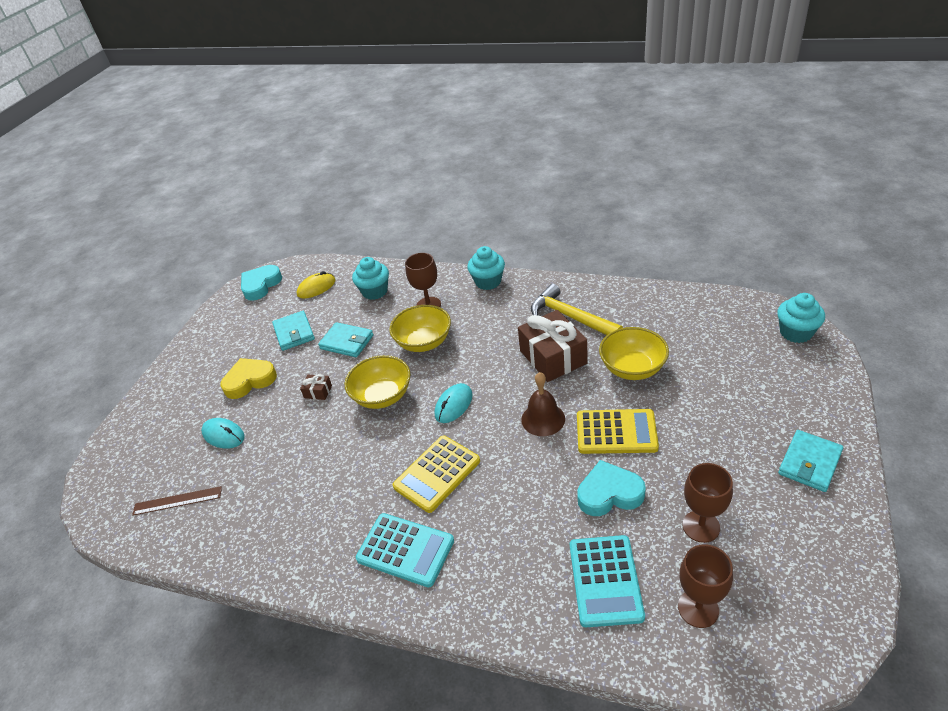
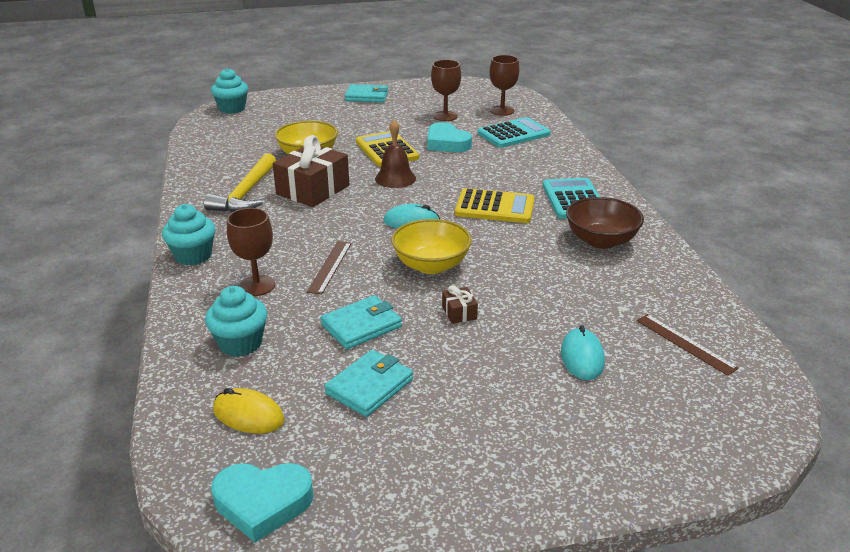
camera: 125 degrees left, 10 degrees down
yellow heart [220,358,277,399] -> none
turquoise wallet [318,322,373,357] -> turquoise wallet turned 60 degrees clockwise [321,295,402,349]
yellow bowl [389,305,451,352] -> brown ruler [307,241,352,295]
none -> brown bowl [566,197,644,249]

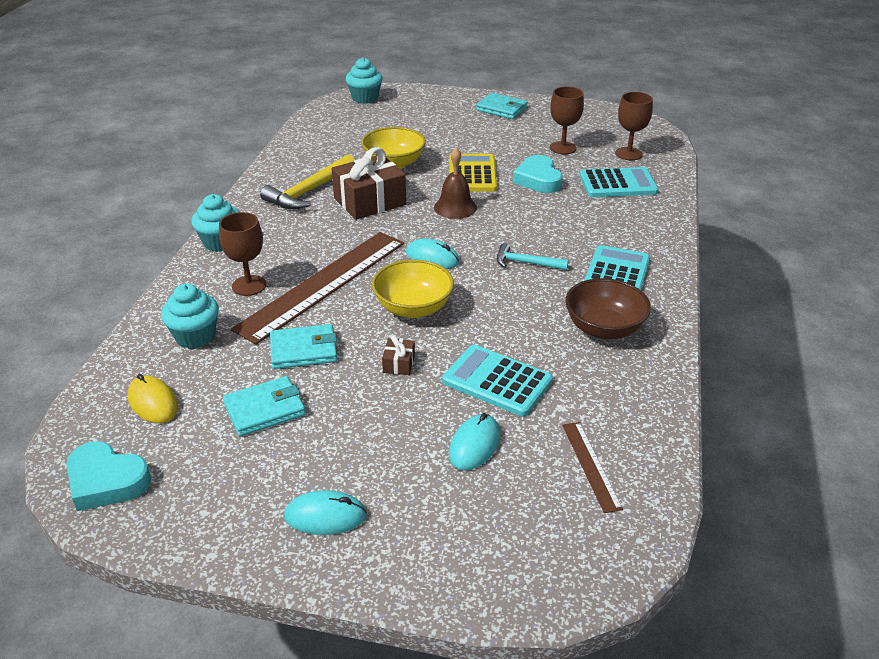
camera: 25 degrees right, 5 degrees up
brown ruler [307,241,352,295] -> brown ruler [231,232,404,345], size x2.26
yellow calculator [455,188,534,223] -> turquoise hammer [497,243,569,270]
none -> turquoise mouse [284,490,367,535]
none -> turquoise calculator [442,345,553,416]

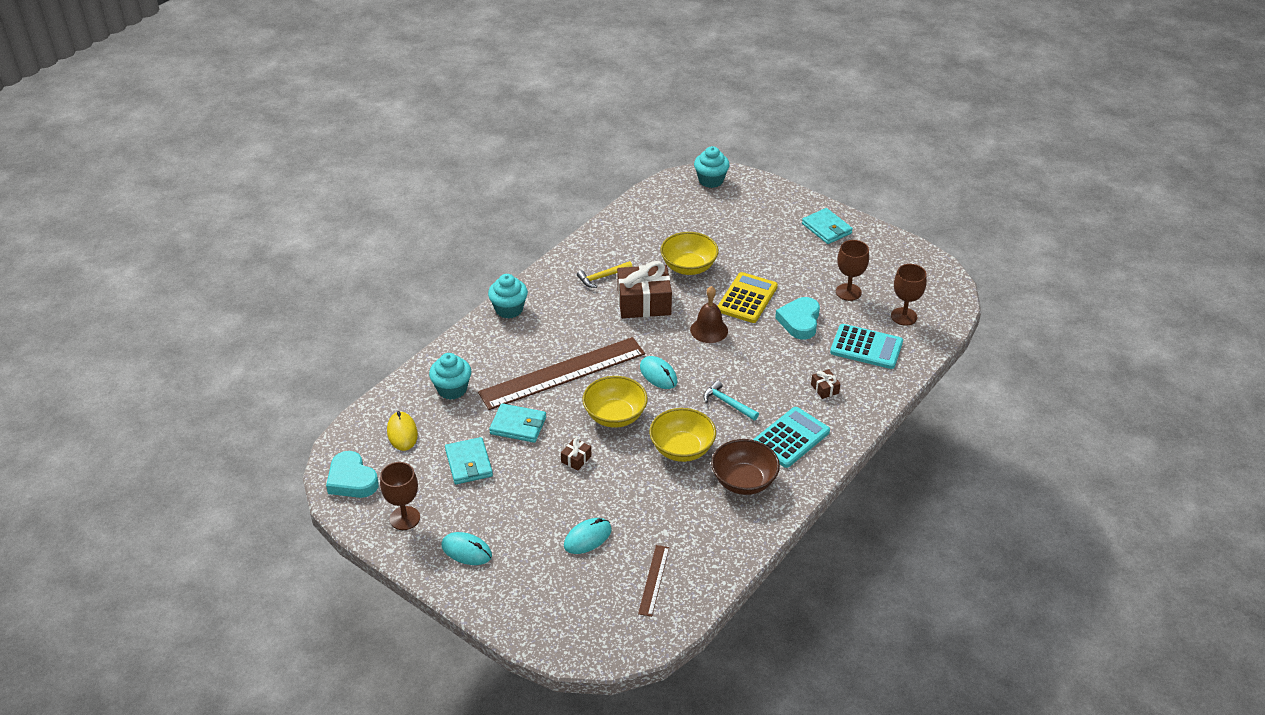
camera: 25 degrees right, 5 degrees up
brown goblet [219,212,266,296] -> brown goblet moved to [380,462,420,530]
turquoise wallet [223,376,306,436] -> turquoise wallet turned 75 degrees clockwise [445,437,493,484]
yellow hammer [260,154,355,209] -> yellow hammer [577,261,633,288], size x0.59
turquoise calculator [442,345,553,416] -> none
none -> yellow bowl [649,408,716,462]
none -> brown gift [811,369,840,399]

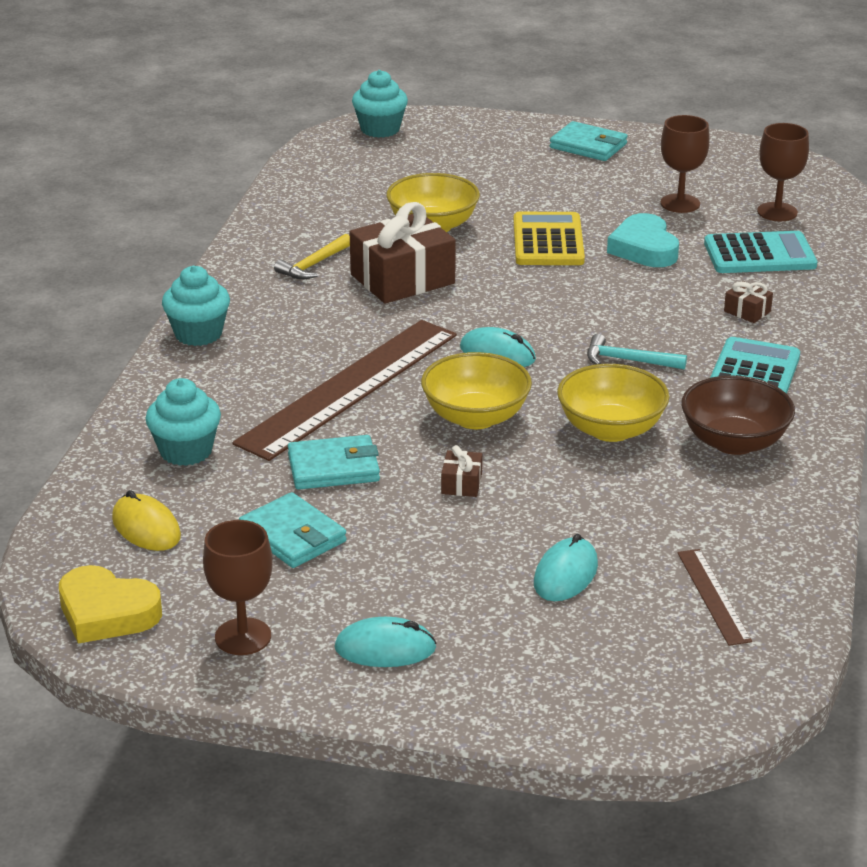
camera: 25 degrees left, 10 degrees down
turquoise heart [326,451,379,498] -> yellow heart [59,565,162,644]
brown bell [690,286,728,343] -> none

